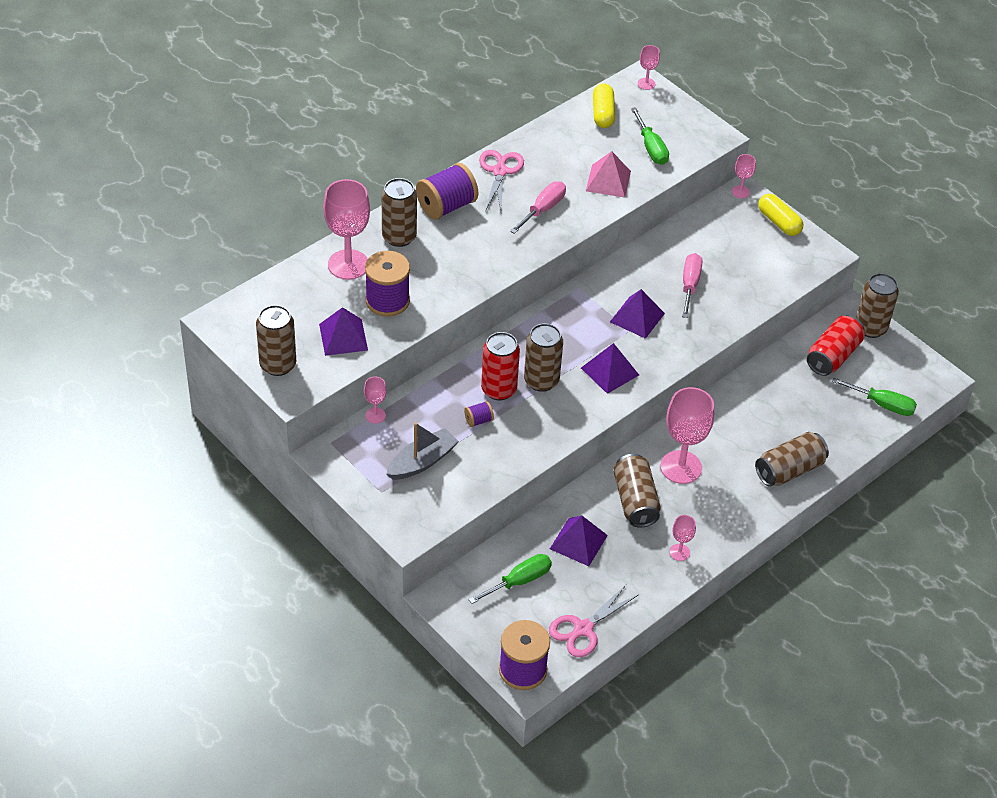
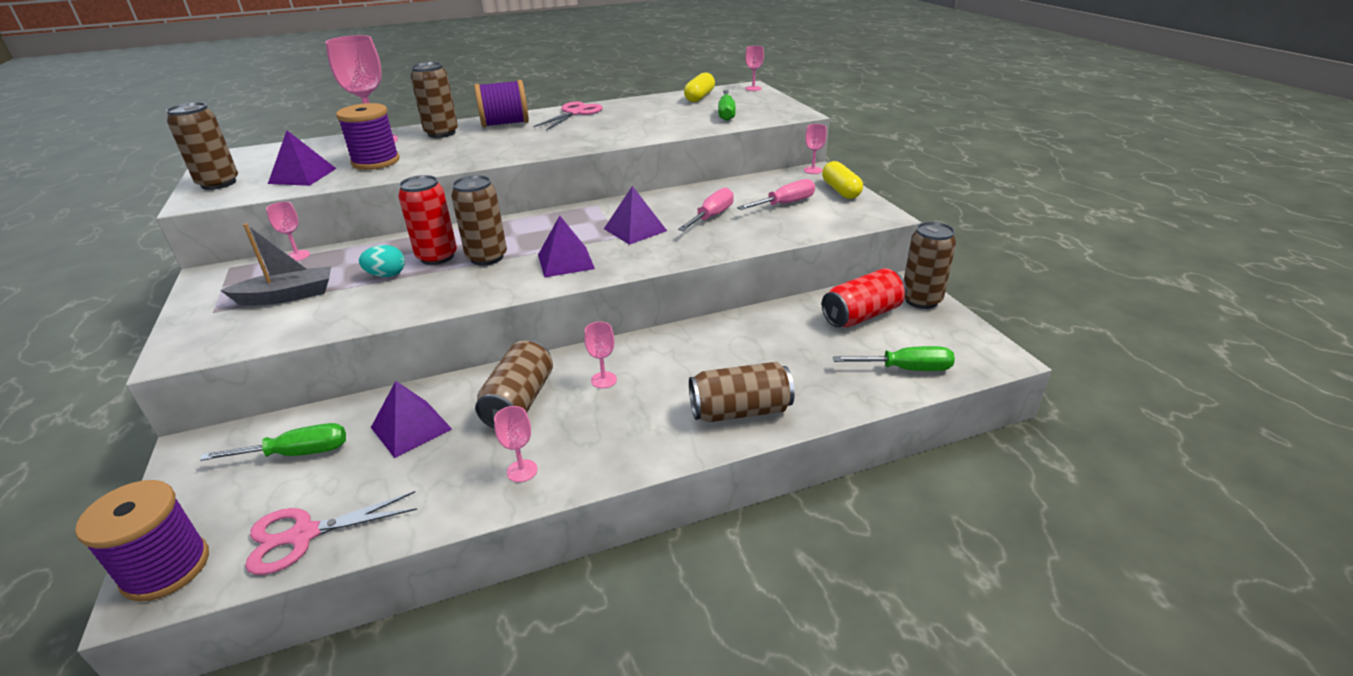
camera: 25 degrees right, 15 degrees down
purple spool [464,401,494,427] -> turquoise egg [359,245,405,277]
pink screwdriver [510,181,566,234] -> pink screwdriver moved to [737,179,815,210]
pink pyramid [586,151,631,198] -> none
pink goblet [660,387,714,484] -> pink goblet [584,322,617,388], size x0.48
green screwdriver [832,377,917,416] -> green screwdriver turned 45 degrees counterclockwise [833,346,955,371]

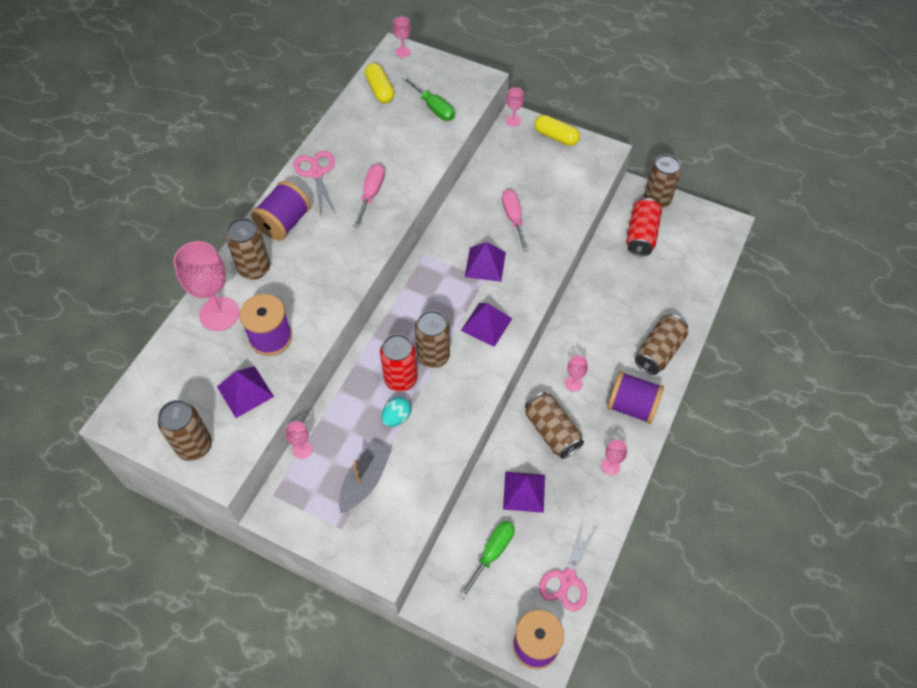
camera: 45 degrees left, 25 degrees up
pink screwdriver [737,179,815,210] -> pink screwdriver moved to [354,164,385,228]
green screwdriver [833,346,955,371] -> none
none -> purple spool [607,371,664,424]

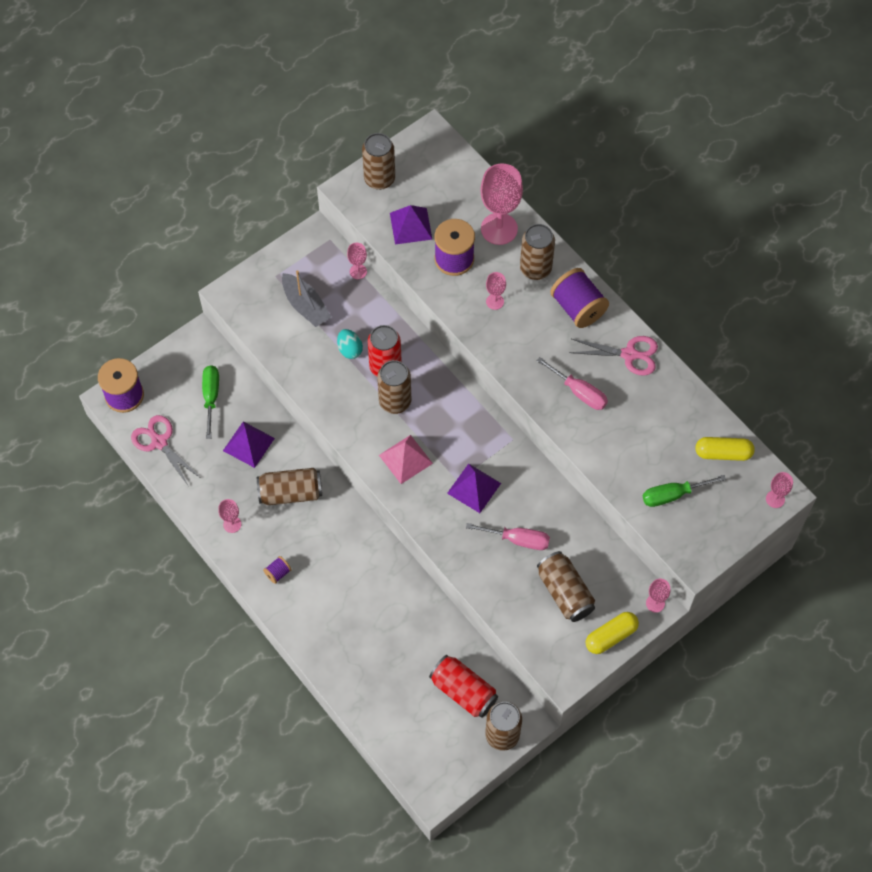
camera: 115 degrees right, 5 degrees up
green screwdriver [459,521,515,599] -> green screwdriver turned 150 degrees counterclockwise [202,365,219,439]
purple pyramid [461,303,512,347] -> pink pyramid [379,435,433,484]
pink goblet [565,355,588,392] -> pink goblet moved to [486,272,506,310]
purple spool [607,371,664,424] -> purple spool [263,556,292,584], size x0.46
brown can [635,314,688,375] -> brown can moved to [537,551,595,622]

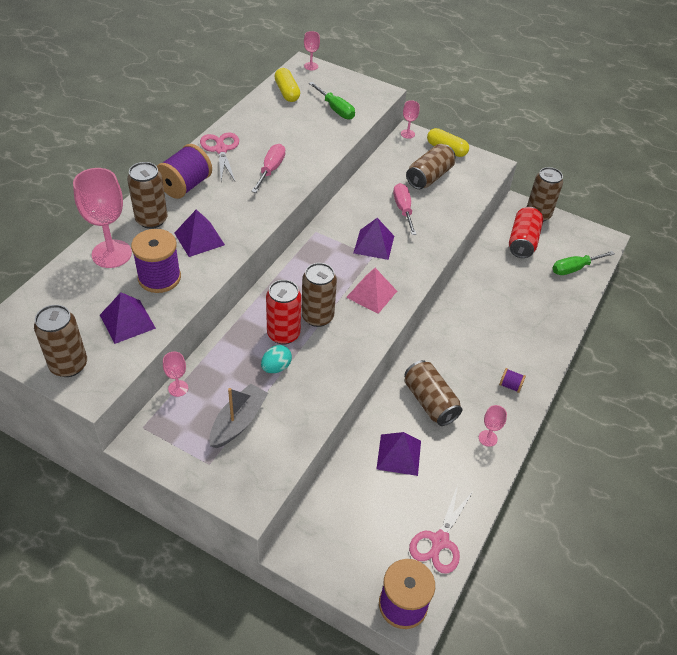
camera: 115 degrees left, 15 degrees down
green screwdriver [202,365,219,439] -> green screwdriver moved to [552,251,615,275]
pink goblet [486,272,506,310] -> purple pyramid [174,209,225,257]

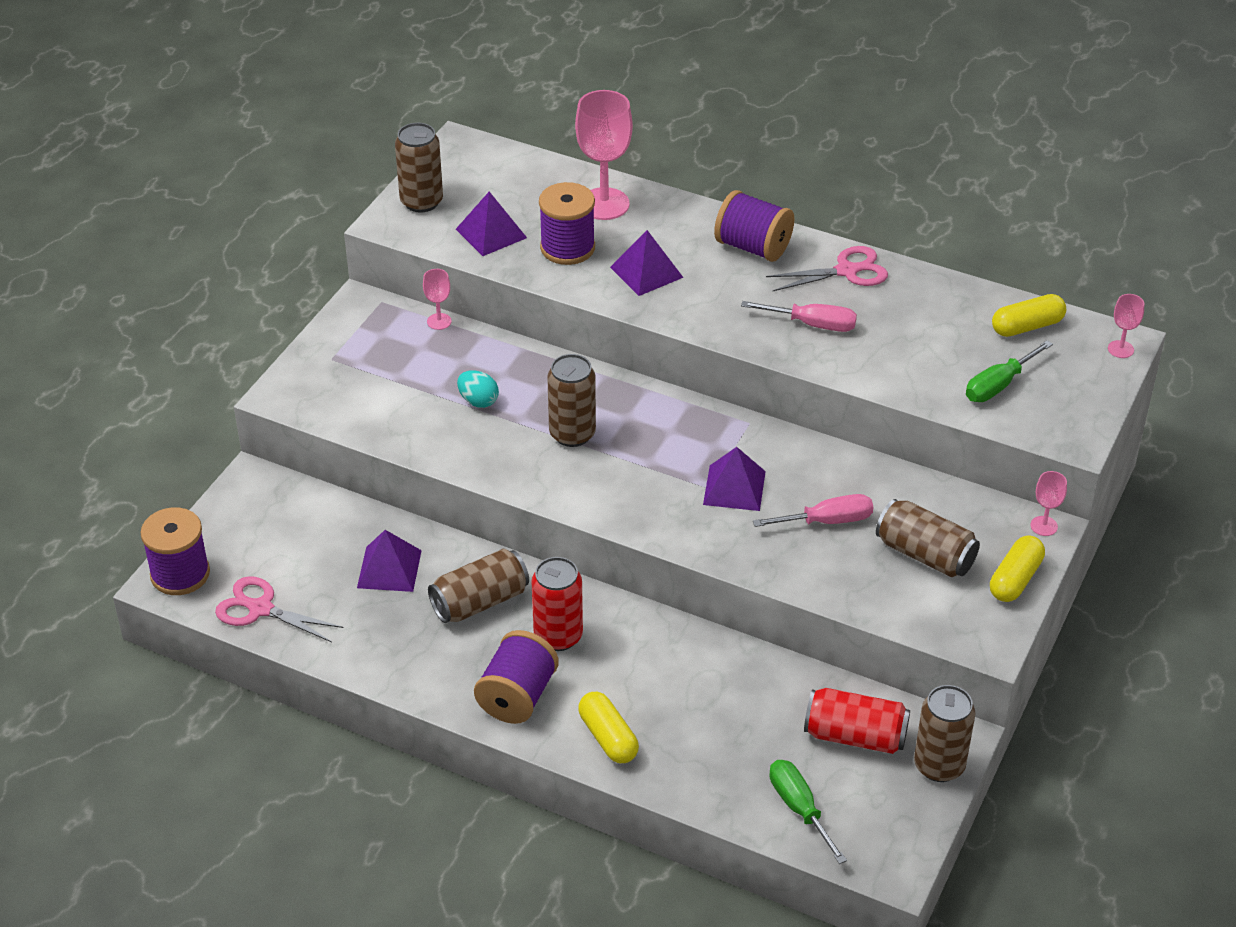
camera: 90 degrees right, 5 degrees down
brown can [127,162,167,229] -> none
grey boat [209,384,268,448] -> none
red can [266,280,301,345] -> red can moved to [531,557,583,651]
pink pyramid [346,268,397,314] -> none
pink goblet [479,405,507,447] -> none
purple spool [499,368,526,393] -> purple spool [474,630,559,724], size x2.16
none -> yellow capsule [578,692,639,763]

